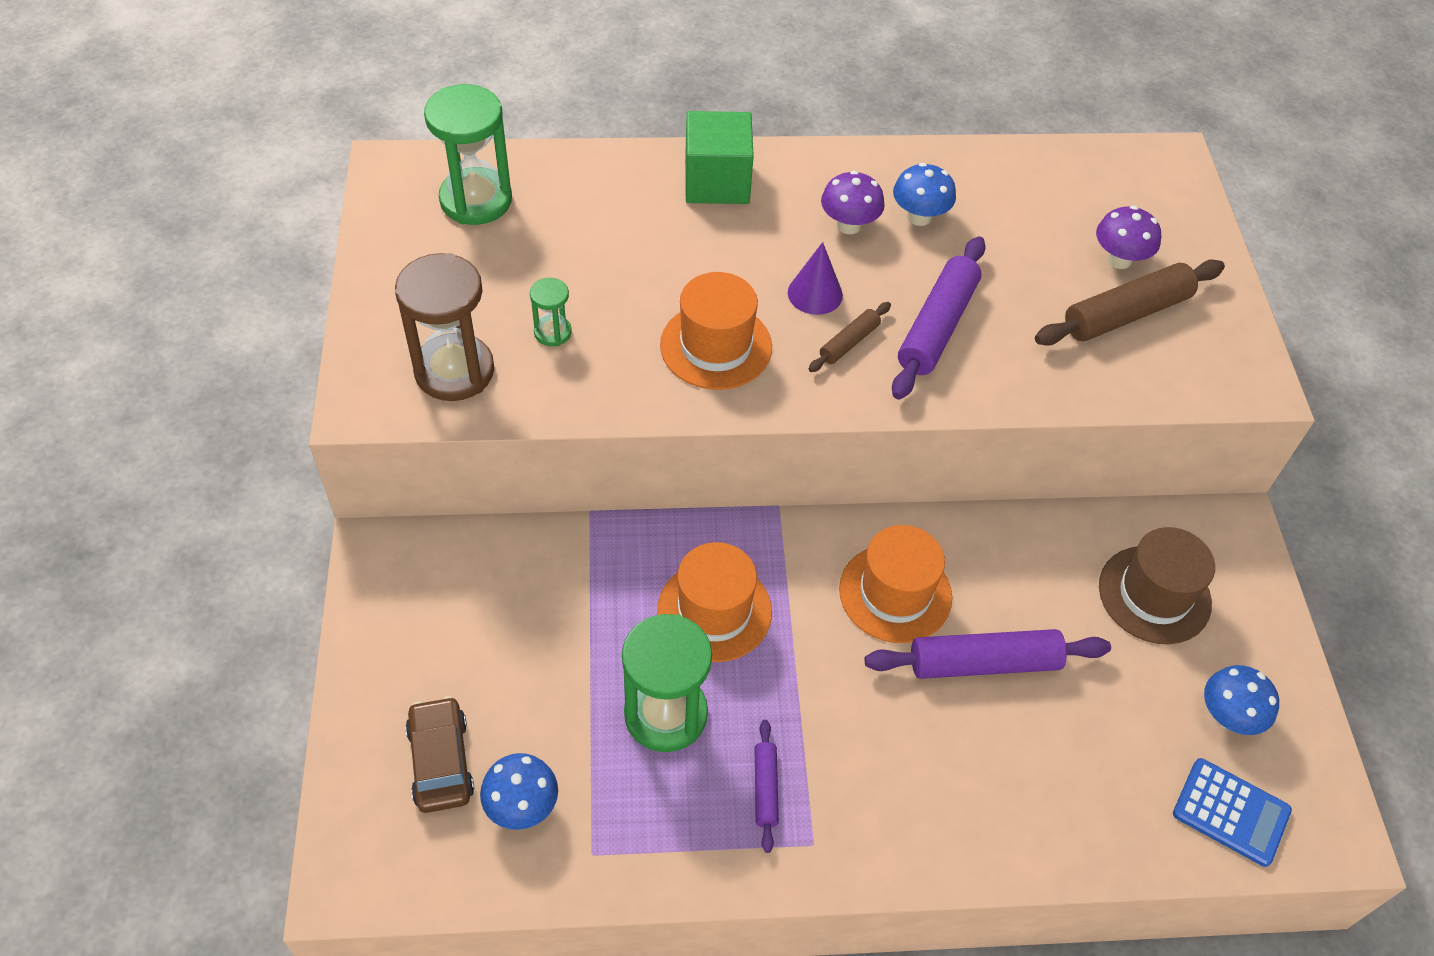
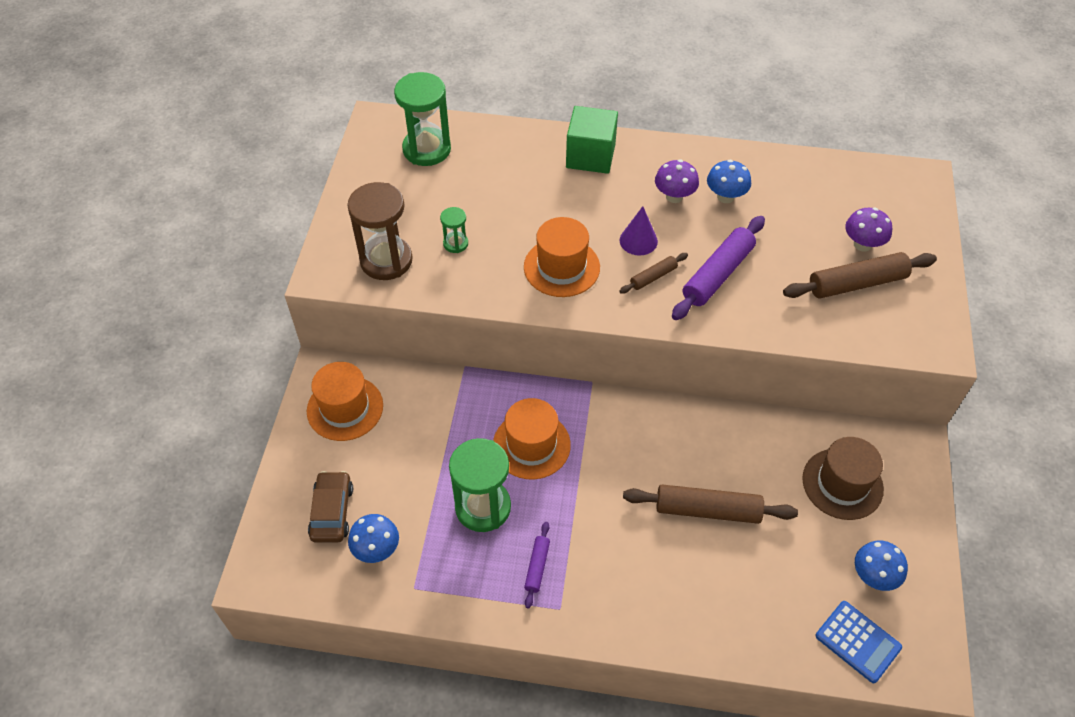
camera: 15 degrees right, 0 degrees up
orange hat [839,525,952,643] -> orange hat moved to [307,362,383,441]
purple rolling pin [865,629,1111,679] -> brown rolling pin [623,485,798,524]

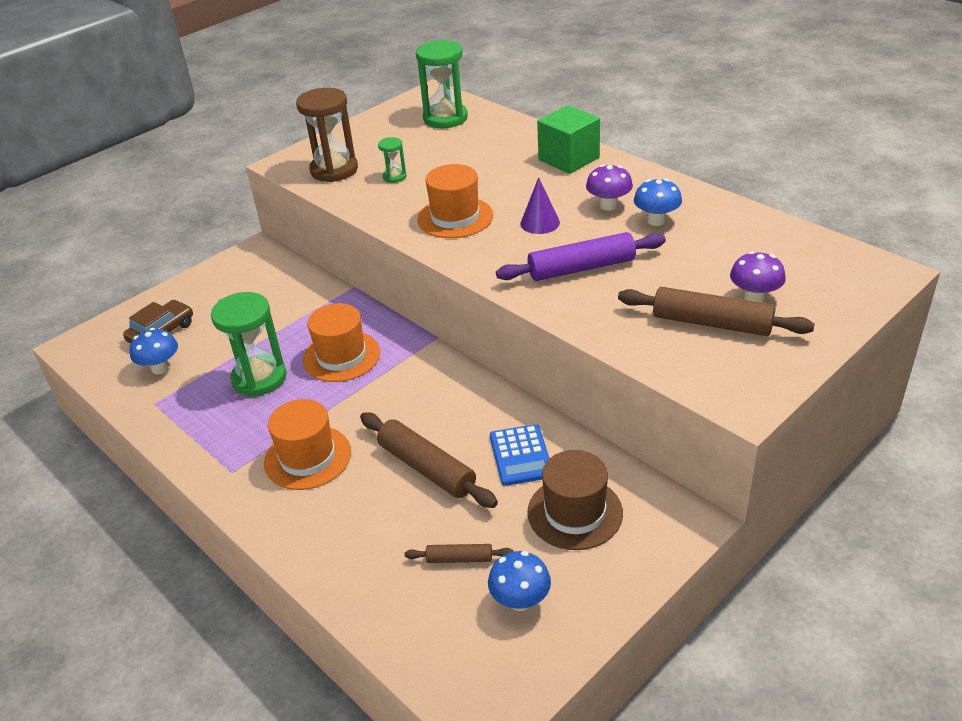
camera: 40 degrees right, 15 degrees down
orange hat [307,362,383,441] -> orange hat moved to [264,399,351,490]
purple rolling pin [524,522,550,609] -> none
brown rolling pin [620,253,688,294] -> brown rolling pin moved to [405,544,514,563]
blue calculator [815,601,902,683] -> blue calculator moved to [490,424,550,486]

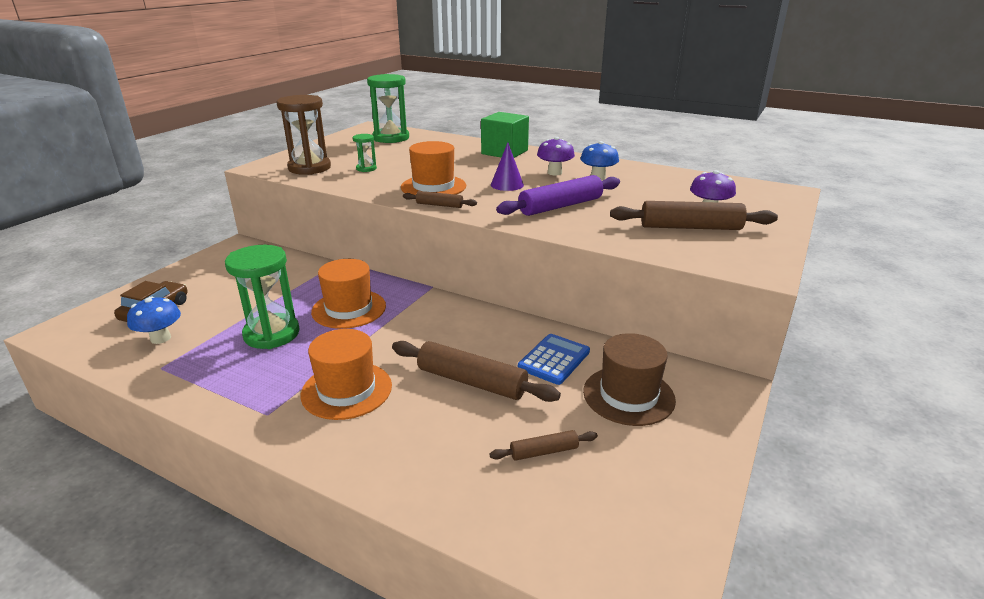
camera: 20 degrees left, 10 degrees down
blue mushroom [488,551,551,611] -> none
blue calculator [490,424,550,486] -> blue calculator turned 120 degrees counterclockwise [518,334,590,385]
none -> brown rolling pin [403,191,477,208]

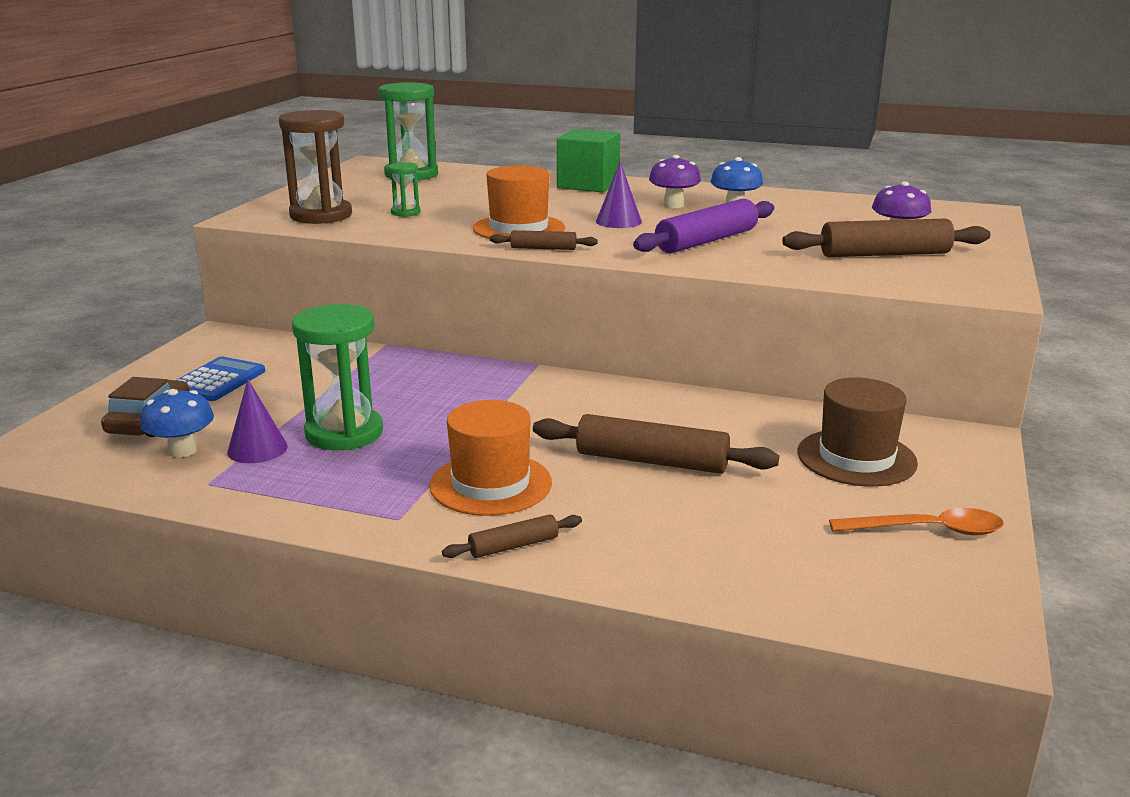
camera: 10 degrees left, 5 degrees down
orange hat [311,259,386,329] -> none
brown rolling pin [490,430,598,461] -> brown rolling pin moved to [442,514,582,558]
blue calculator [518,334,590,385] -> blue calculator moved to [177,356,265,401]
none -> purple cone [227,380,288,463]
none -> orange spoon [829,508,1004,535]

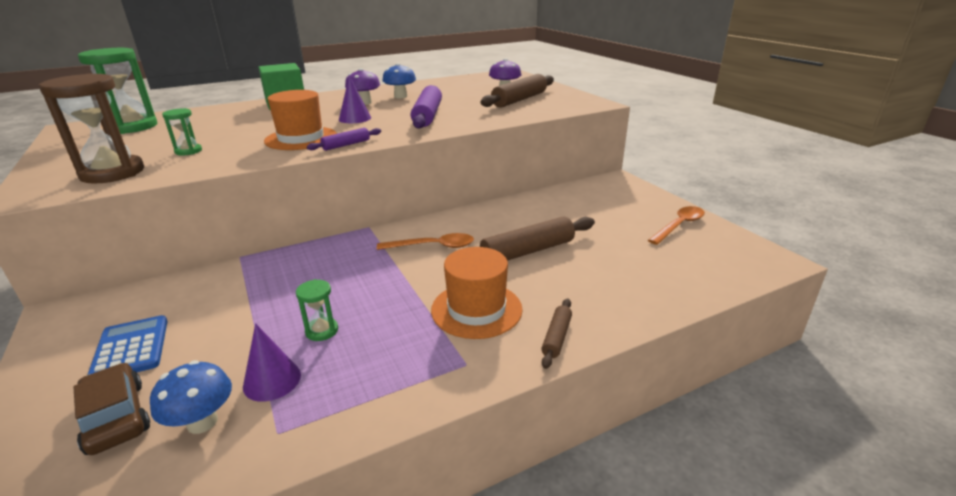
camera: 45 degrees left, 5 degrees up
green hourglass [292,304,383,450] -> green hourglass [296,279,338,341], size x0.48
brown rolling pin [490,230,598,250] -> purple rolling pin [307,128,381,151]
brown hat [797,378,918,487] -> none
none -> orange spoon [377,233,474,250]

